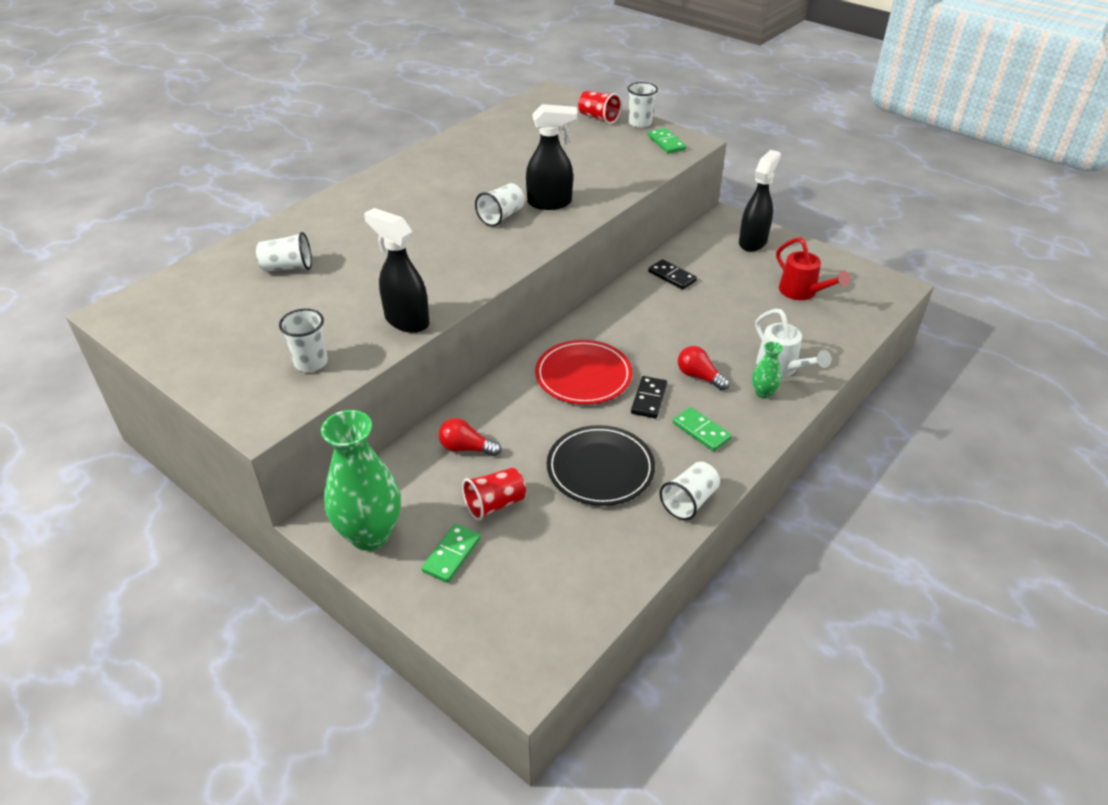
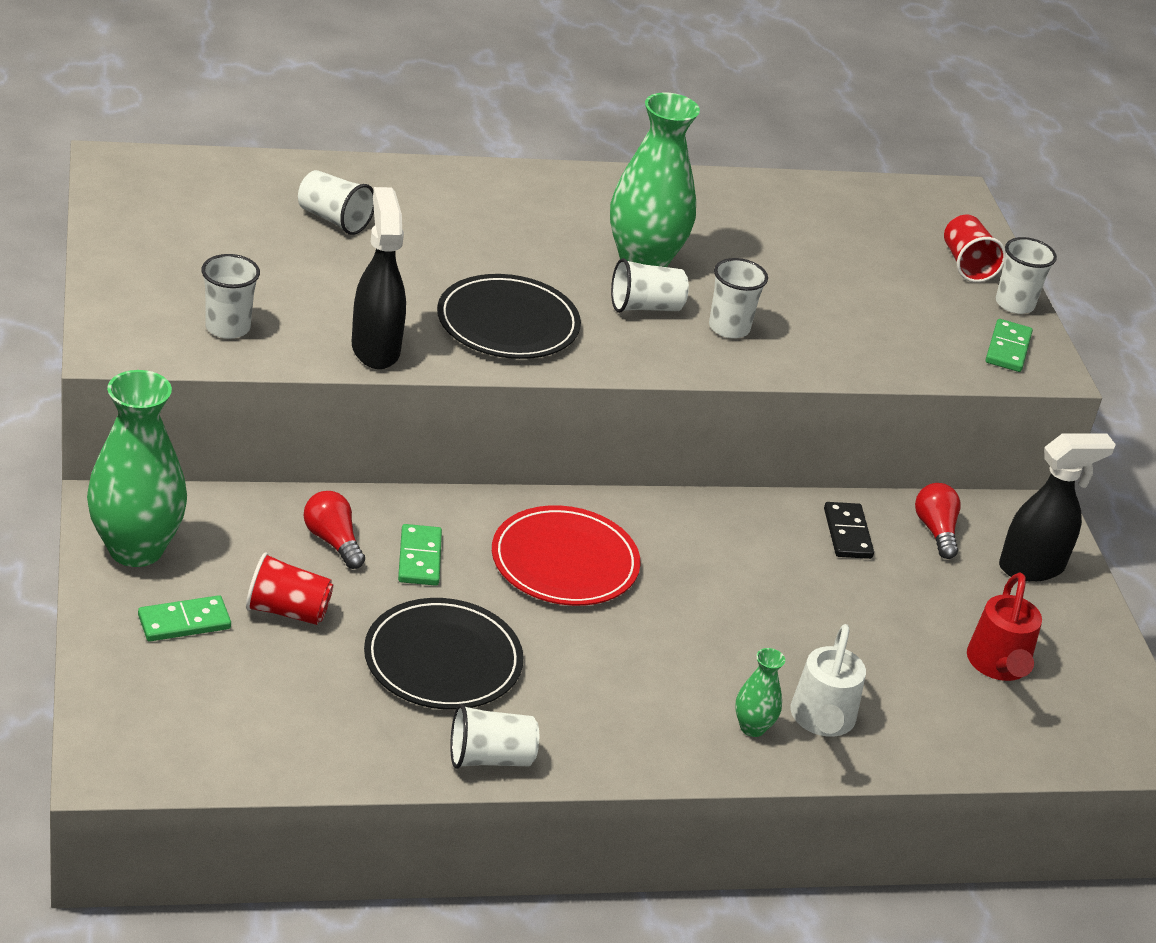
camera: 35 degrees right, 5 degrees down
black spray bottle [526,104,578,210] -> white cup [709,258,768,338]
black domino [631,376,667,419] -> none
green domino [673,407,732,451] -> green domino moved to [398,524,442,586]
red light bulb [678,346,729,391] -> red light bulb moved to [915,483,961,559]
none -> black plate [437,274,581,359]
none -> green vase [610,93,700,267]

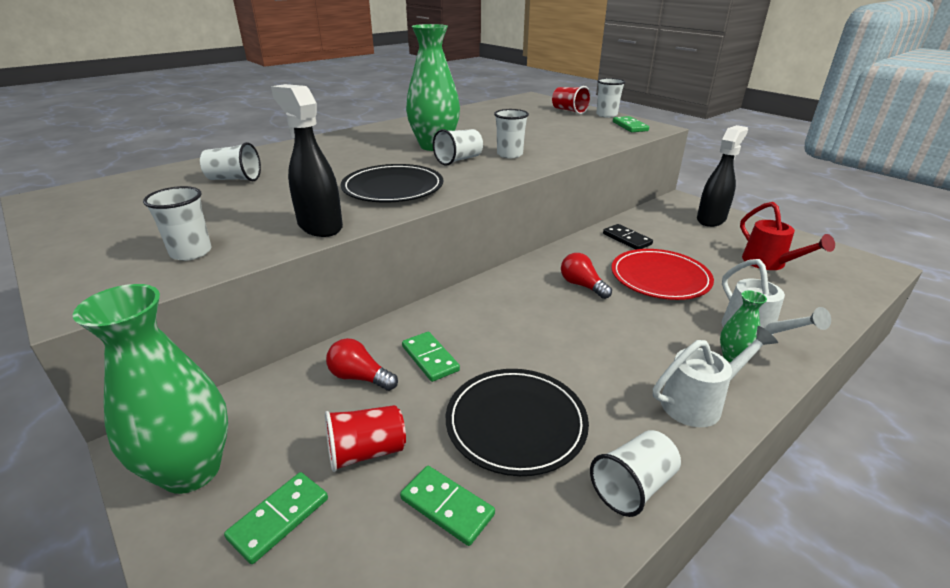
camera: 25 degrees left, 5 degrees down
red plate [492,505,641,606] -> red plate moved to [612,249,714,300]
red light bulb [915,483,961,559] -> red light bulb moved to [561,253,612,299]
none -> green domino [400,466,495,546]
none -> white watering can [653,326,778,427]

